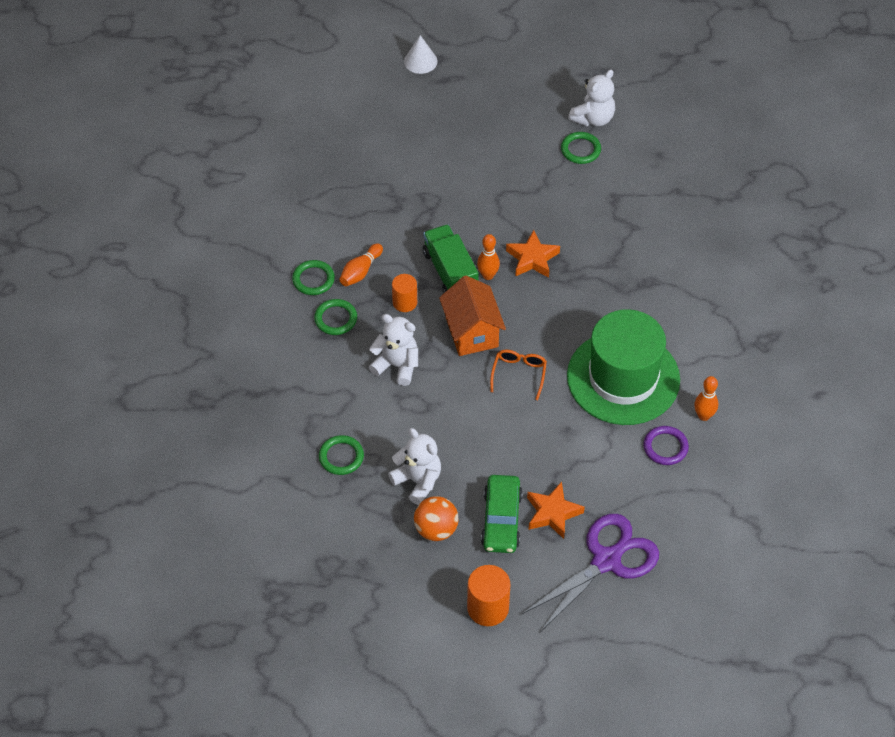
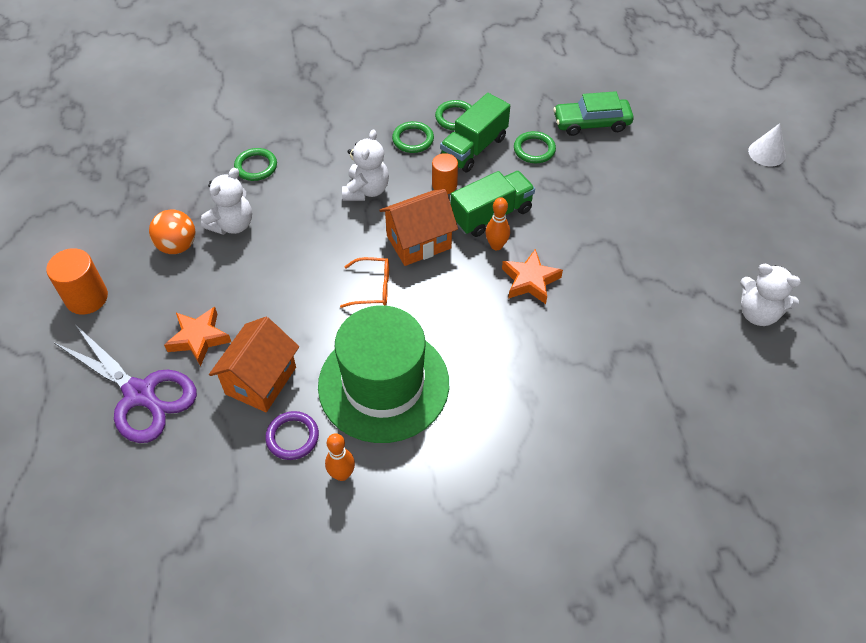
camera: 80 degrees right, 0 degrees up
orange bowling pin [339,243,383,286] -> green truck [440,93,510,172]
green car [481,475,523,553] -> green car moved to [553,91,634,136]
green ring [561,132,601,164] -> green ring moved to [514,131,556,163]
none -> orange house [209,317,299,412]

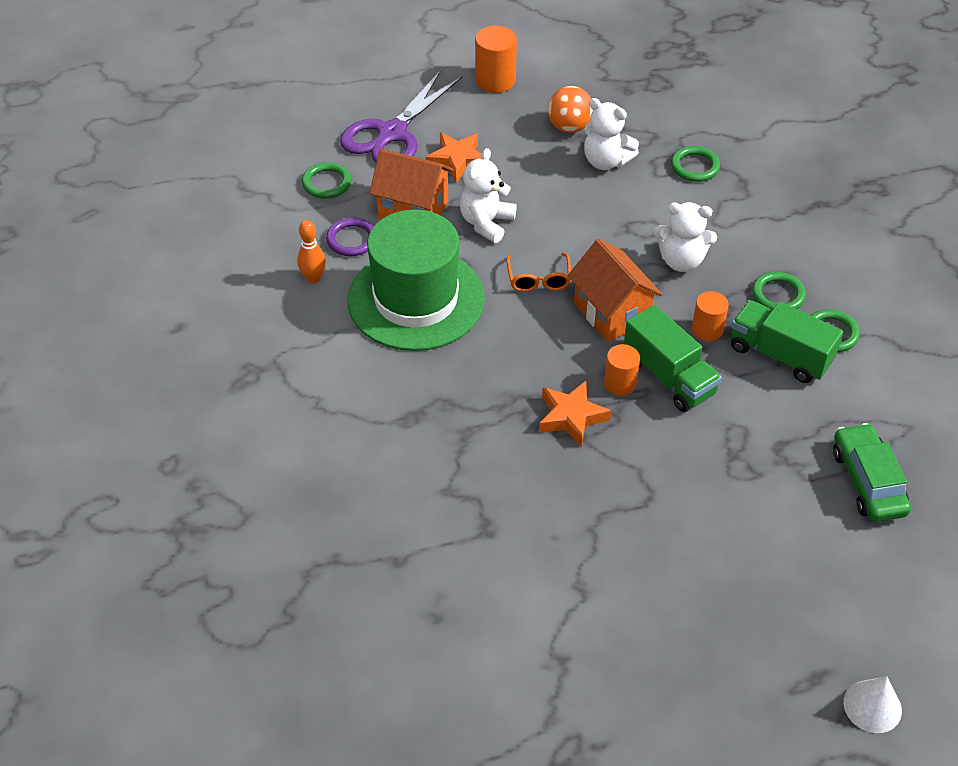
camera: 85 degrees right, 5 degrees down
orange bowling pin [486,197,510,250] -> orange cylinder [604,344,640,396]
green ring [514,131,556,163] -> green ring moved to [302,162,351,199]
white teddy bear [740,264,801,326] -> white teddy bear moved to [460,148,517,243]

